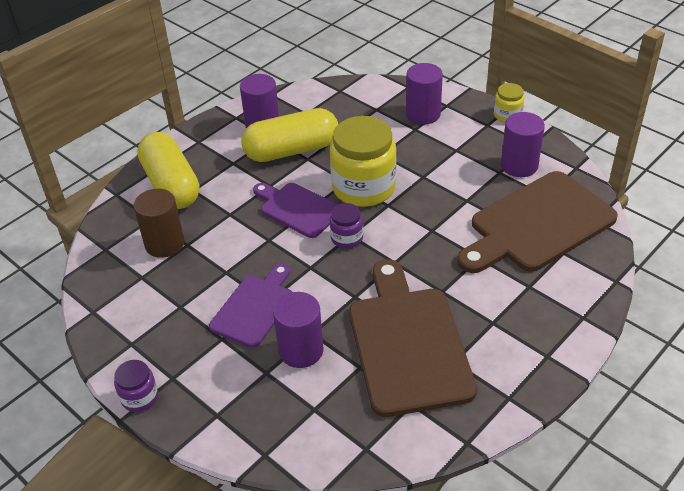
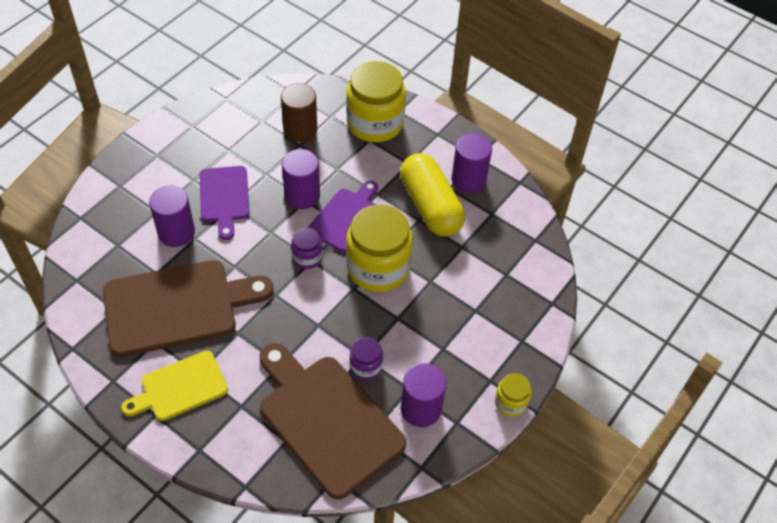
camera: 80 degrees right, 10 degrees up
purple jar [114,360,158,412] -> purple jar moved to [350,337,383,380]
yellow capsule [137,132,199,209] -> yellow jar [346,61,406,143]
purple cutting board [209,264,292,348] -> purple cutting board turned 60 degrees clockwise [200,166,250,240]
purple cylinder [406,63,443,125] -> purple cylinder moved to [282,149,320,209]
none -> yellow cutting board [121,351,228,421]

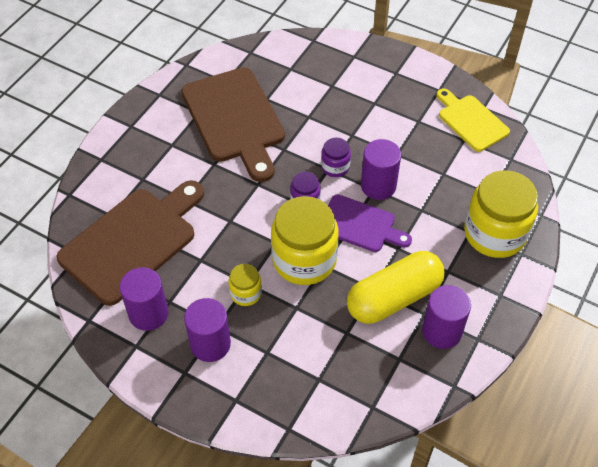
camera: 85 degrees right, 0 degrees up
yellow cutting board [121,351,228,421] -> yellow cutting board moved to [437,89,510,152]
purple cylinder [149,185,195,247] -> purple cylinder moved to [184,298,231,362]
purple cutting board [200,166,250,240] -> none
brown cylinder [281,83,317,142] -> none
purple jar [350,337,383,380] -> purple jar moved to [321,138,351,177]
yellow jar [495,373,532,417] -> yellow jar moved to [229,264,262,306]

